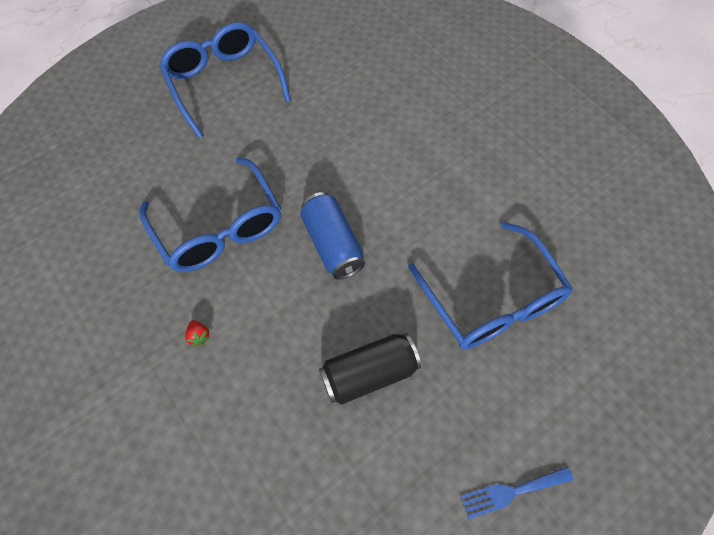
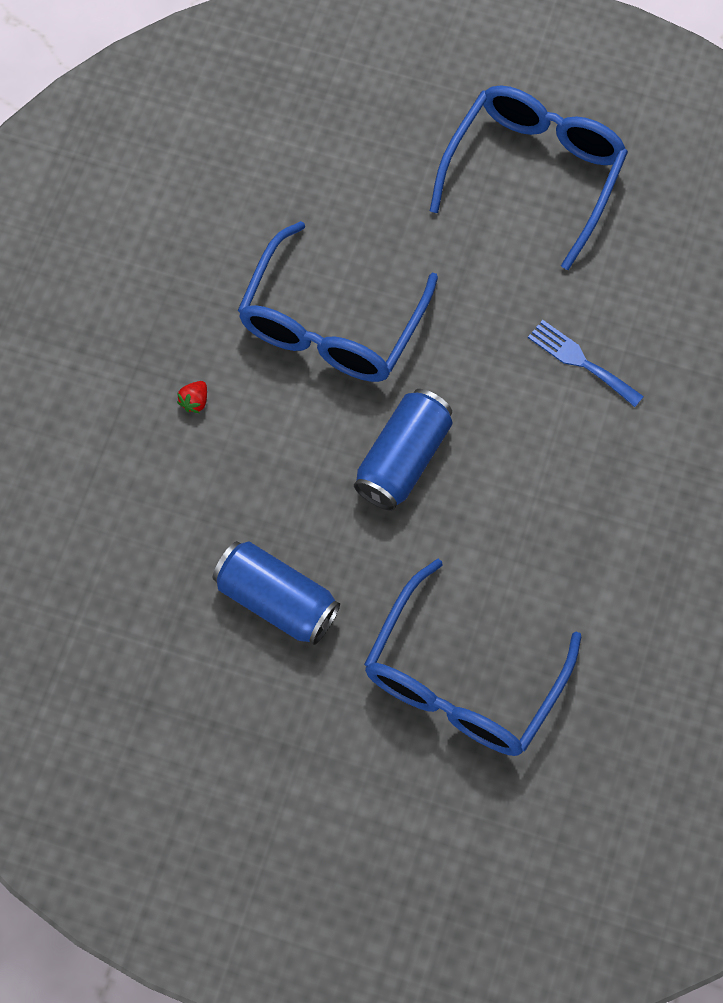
camera: 55 degrees right, 5 degrees up
black can [319,333,421,405] -> blue can [213,541,340,645]
blue fork [461,467,573,519] -> blue fork moved to [528,320,644,407]

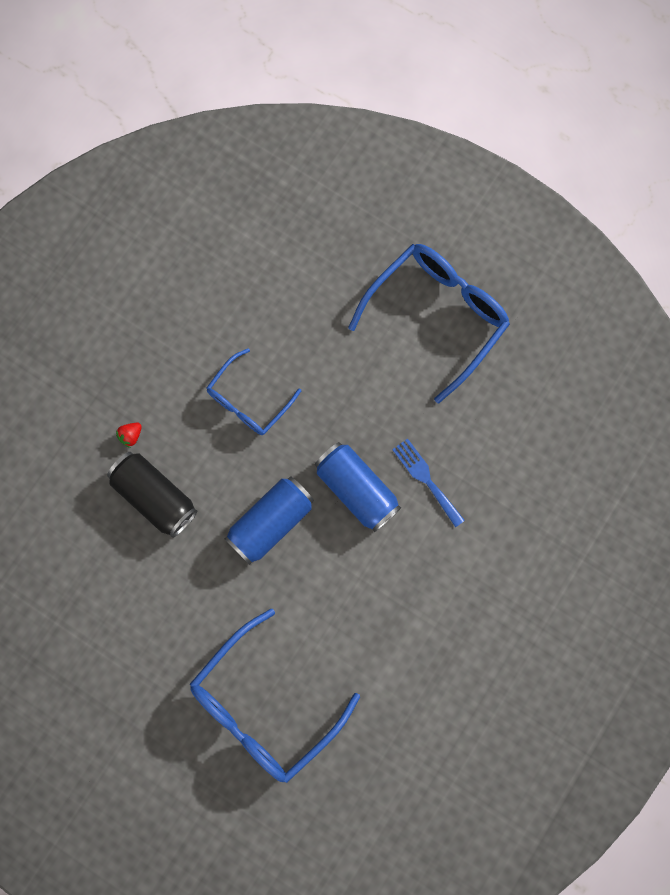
camera: 15 degrees right, 10 degrees up
blue can [213,541,340,645] -> blue can moved to [315,442,401,532]
blue glasses [237,221,438,382] -> blue glasses [207,348,301,435], size x0.59
none -> black can [107,452,197,538]

